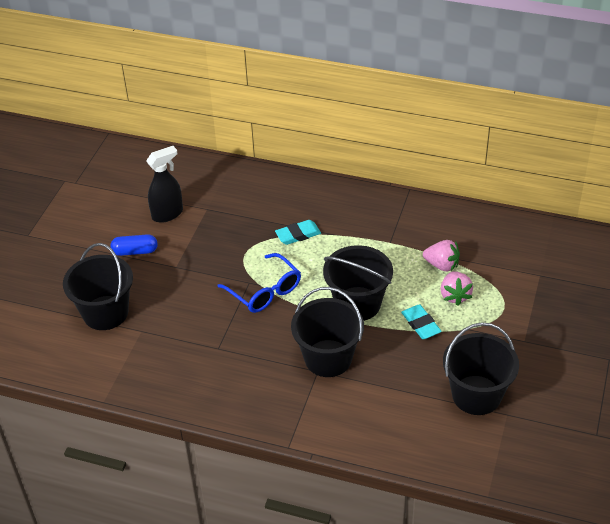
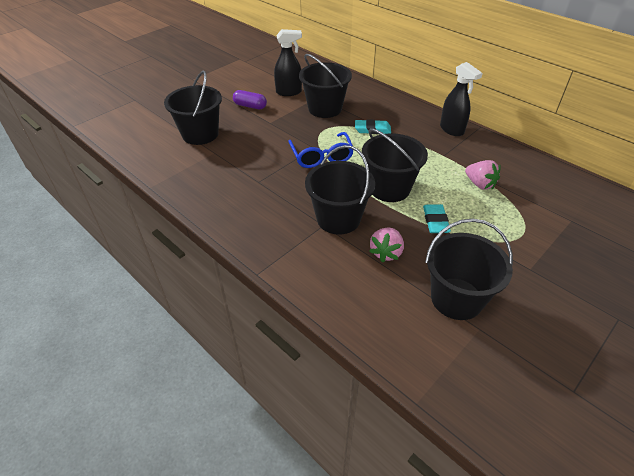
camera: 25 degrees right, 0 degrees up
blue capsule [110,234,158,256] -> purple capsule [233,90,267,109]
pink strawberry [441,271,473,306] -> pink strawberry moved to [369,228,404,263]
none -> black bucket [299,54,352,118]
none -> black spray bottle [440,62,483,136]

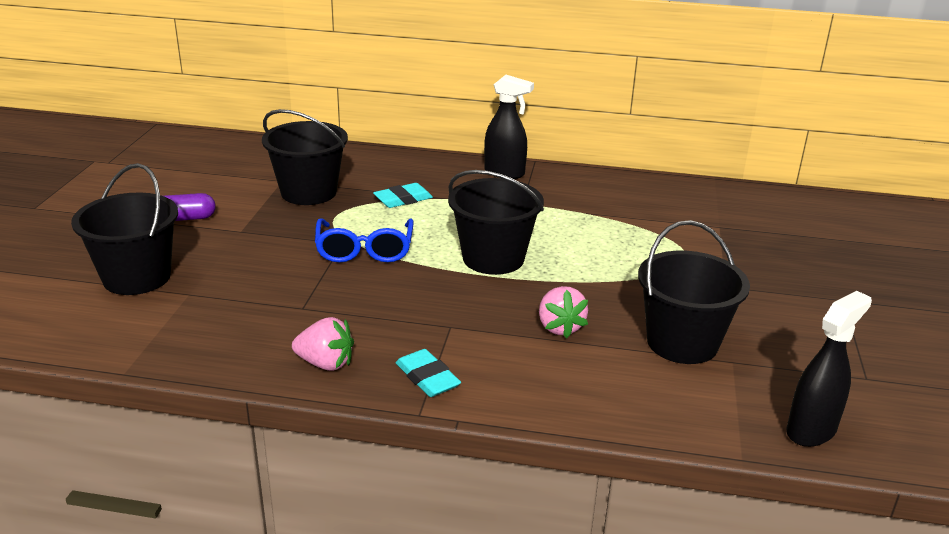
camera: 35 degrees left, 15 degrees down
black spray bottle [274,29,302,96] -> black spray bottle moved to [786,291,872,447]
blue glasses [288,132,353,168] -> blue glasses turned 45 degrees clockwise [315,218,414,262]
black bucket [305,145,375,235] -> none
turquoise eraser [423,204,451,233] -> turquoise eraser moved to [396,349,461,397]
pink strawberry [465,160,501,190] -> pink strawberry moved to [292,317,354,371]

